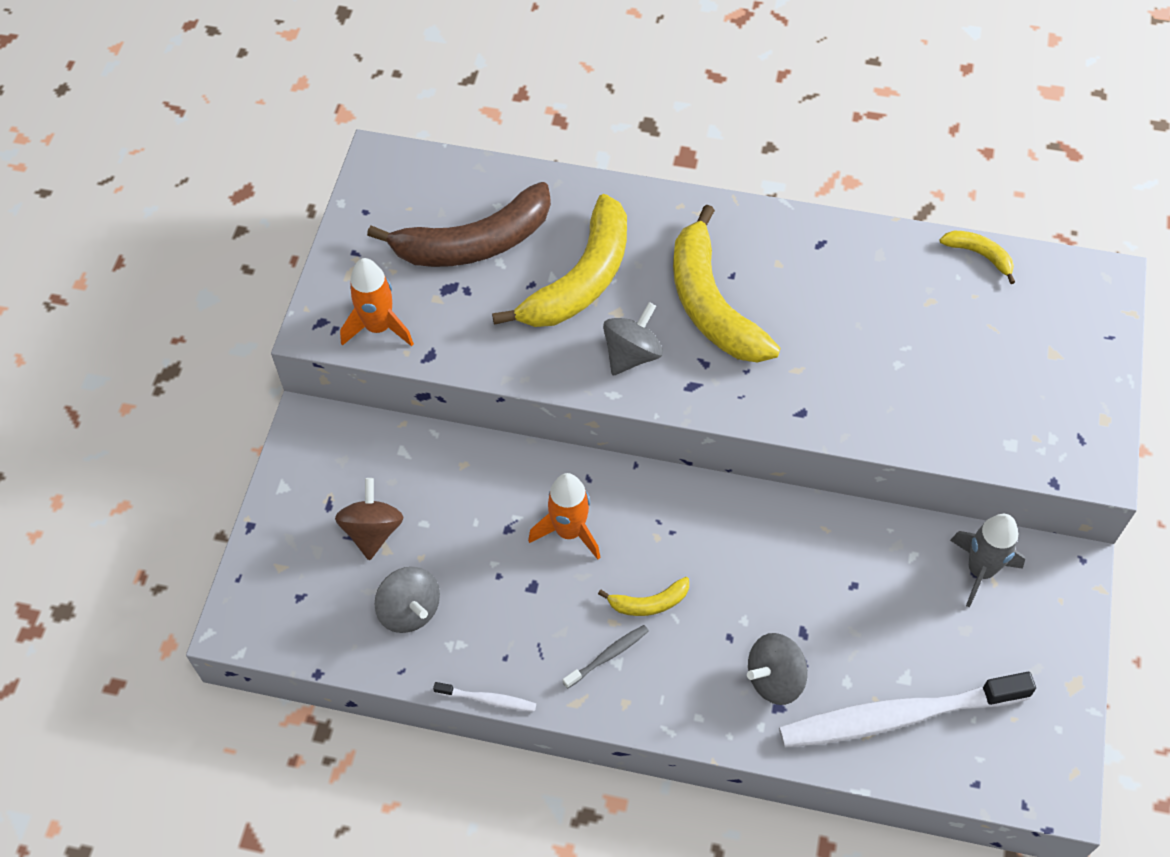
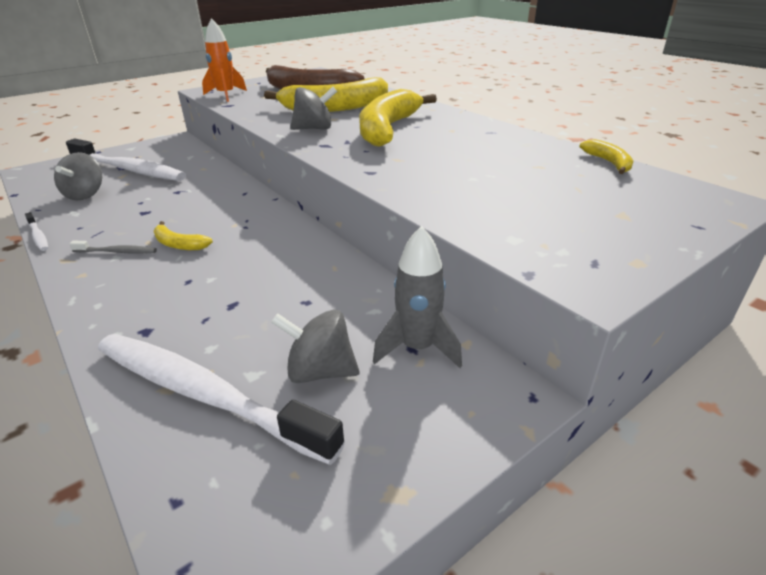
camera: 40 degrees right, 25 degrees down
brown spinning top [335,478,403,560] -> white toothbrush [66,139,186,181]
orange rocket [528,473,600,559] -> none
grey spinning top [747,633,808,705] -> grey spinning top moved to [271,310,360,383]

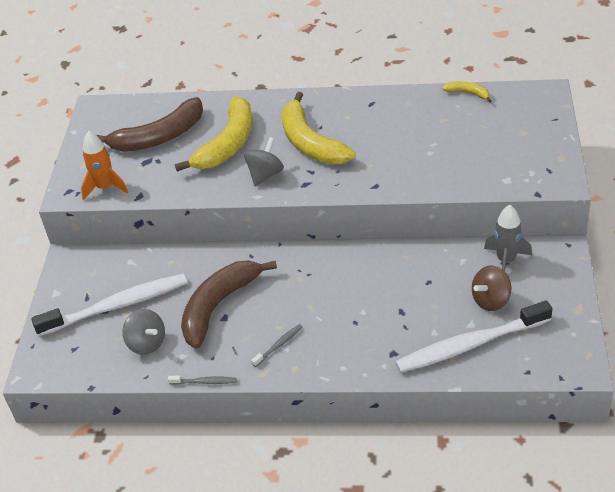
camera: 45 degrees left, 10 degrees up
white toothbrush [25,212,48,251] -> grey toothbrush [168,376,237,385]
yellow banana [154,221,213,250] -> none
grey spinning top [271,310,360,383] -> brown spinning top [472,266,511,311]
none -> brown banana [181,260,277,349]

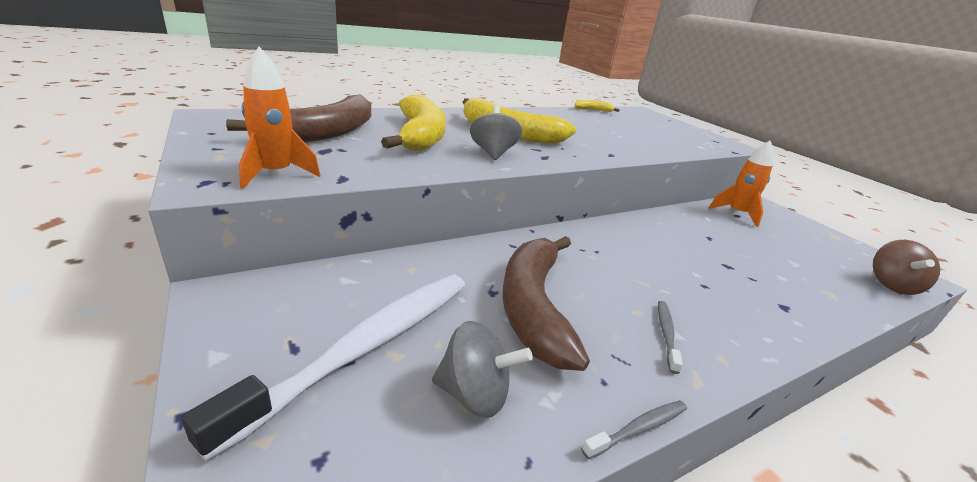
camera: 40 degrees left, 15 degrees down
white toothbrush [395,300,552,373] -> none
brown spinning top [472,266,511,311] -> brown spinning top moved to [873,240,940,295]
grey rocket [484,205,532,271] -> orange rocket [709,141,774,227]

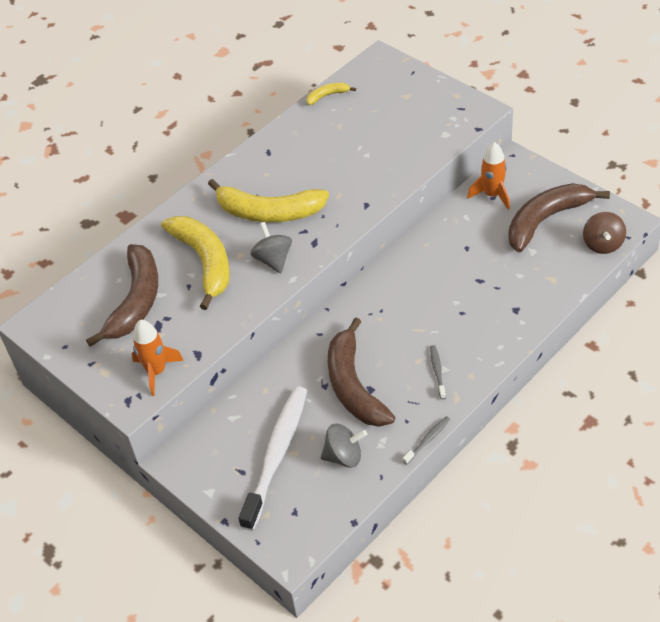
camera: 10 degrees left, 20 degrees up
none -> brown banana [508,183,610,252]

